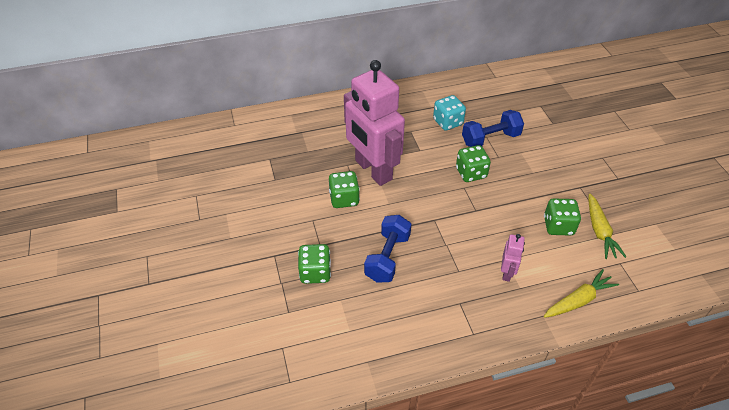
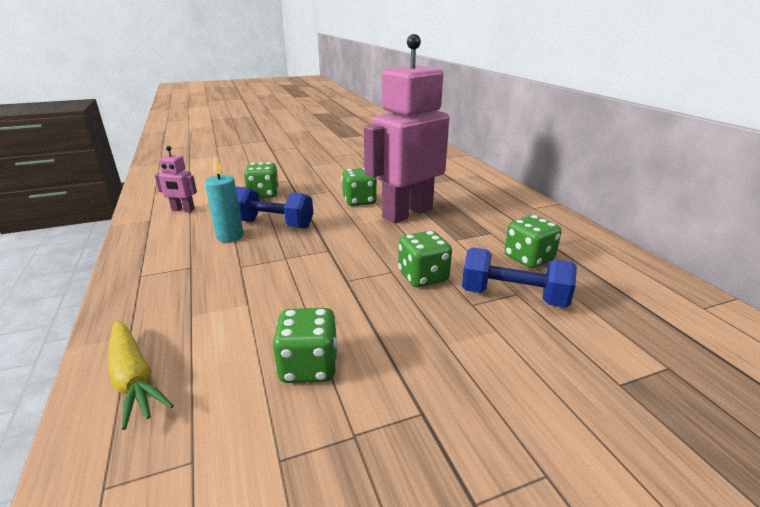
camera: 85 degrees right, 20 degrees down
turquoise dice [433,95,466,131] -> green dice [504,215,561,268]
blue dumbbell [462,110,524,147] -> blue dumbbell turned 45 degrees counterclockwise [462,247,577,308]
pink robot [501,234,525,282] -> pink robot moved to [155,146,197,212]
yellow carrot [588,194,626,259] -> none
none -> turquoise candle [205,157,243,242]

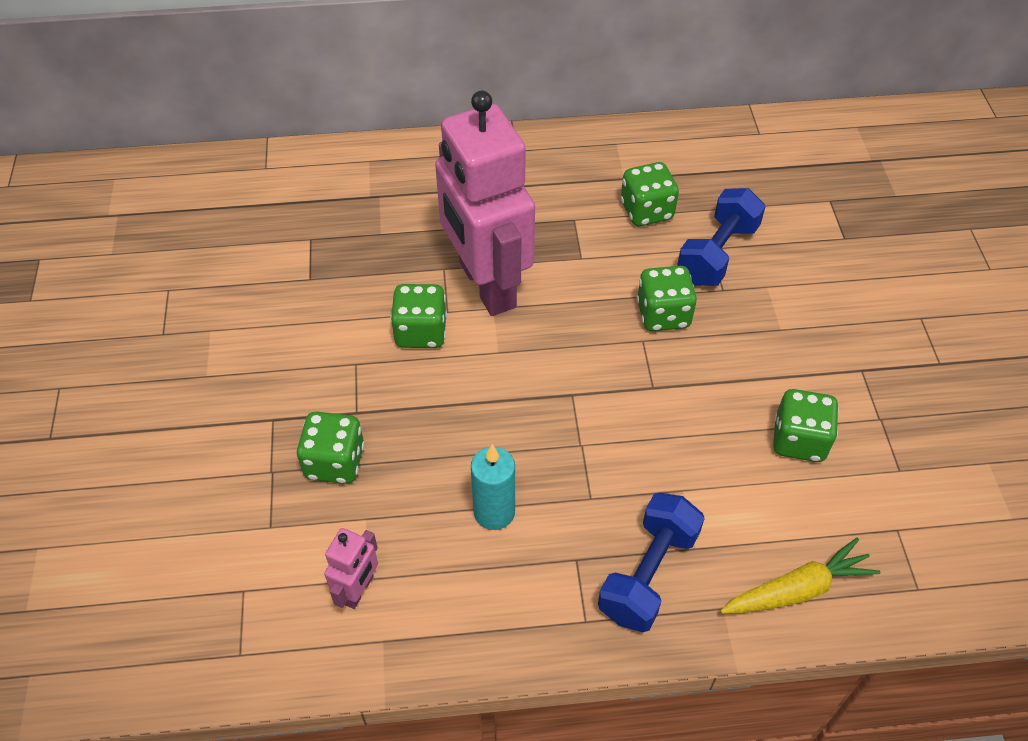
camera: 75 degrees left, 25 degrees up
blue dumbbell [236,187,313,229] -> blue dumbbell moved to [598,493,705,632]

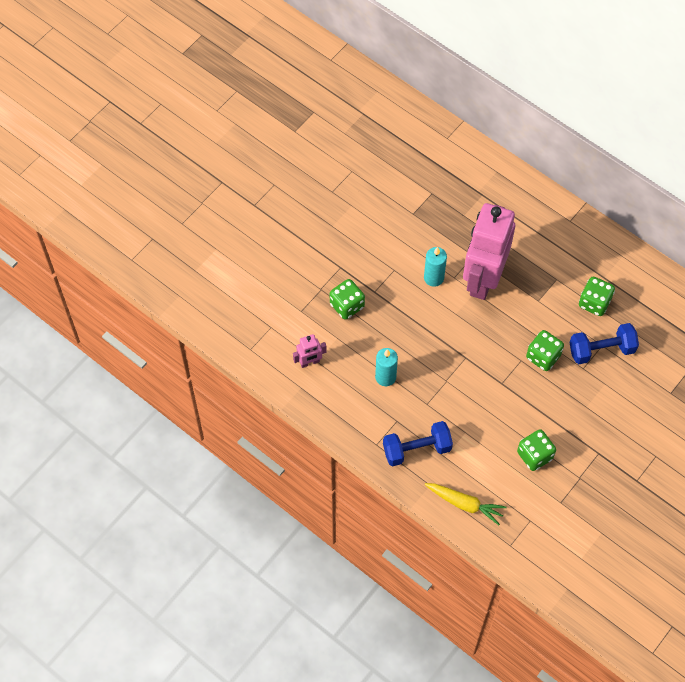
camera: 45 degrees right, 10 degrees up
green dice [390,284,447,348] -> turquoise candle [424,247,447,287]

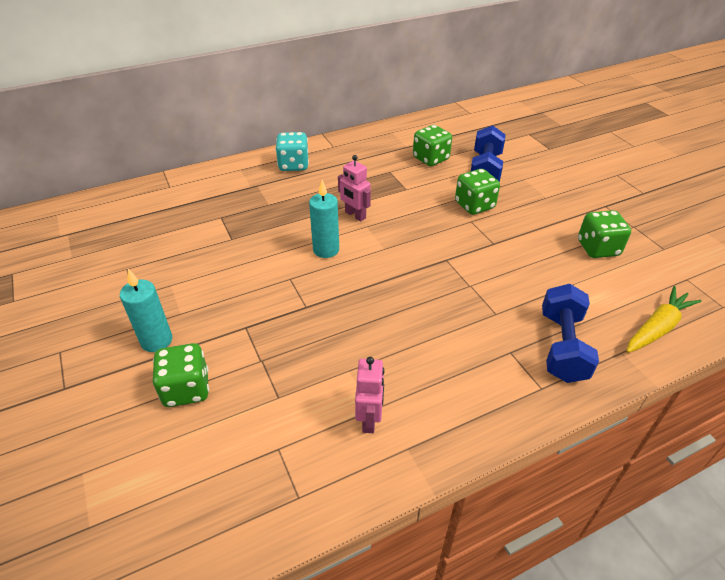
camera: 65 degrees left, 20 degrees down
green dice [330,279,365,320] -> green dice moved to [153,343,209,407]
turquoise candle [375,348,398,386] -> turquoise candle moved to [120,269,172,352]
pink robot [463,203,515,300] -> pink robot [338,155,371,222], size x0.41
none -> turquoise dice [275,132,309,171]

